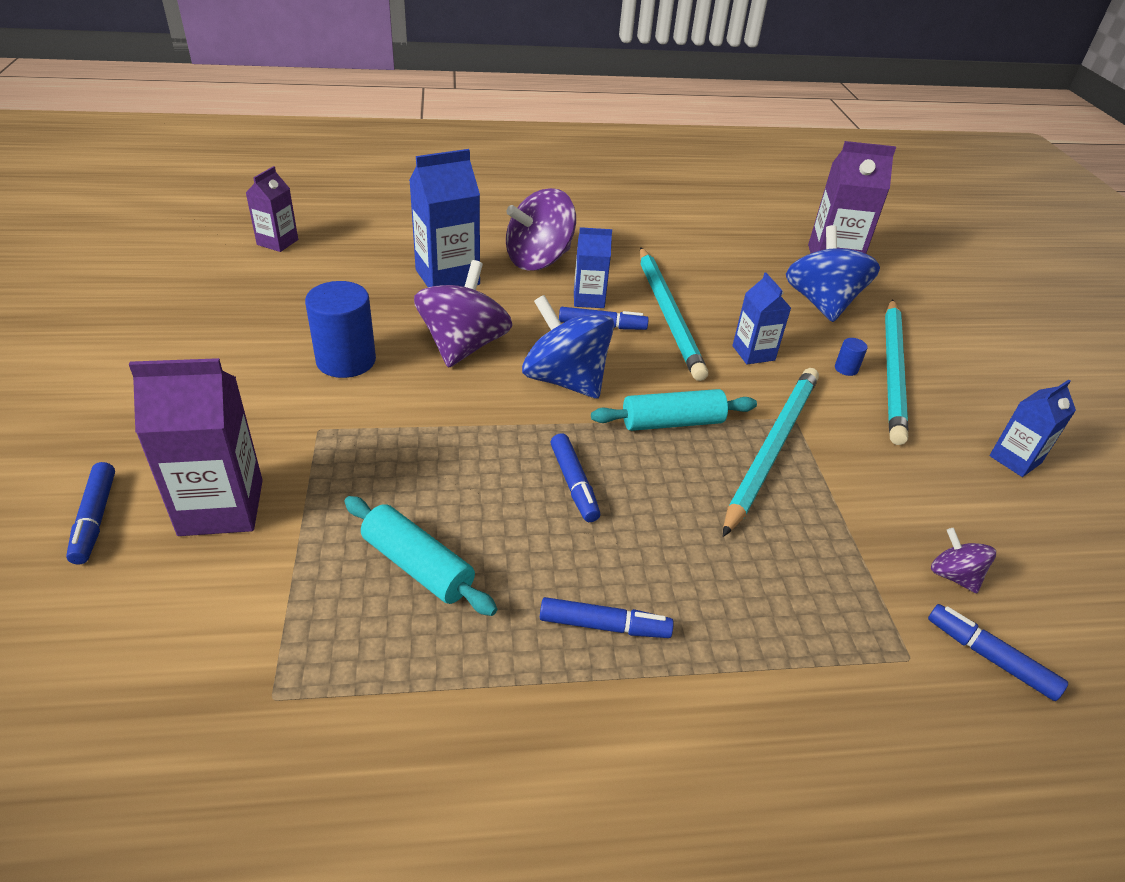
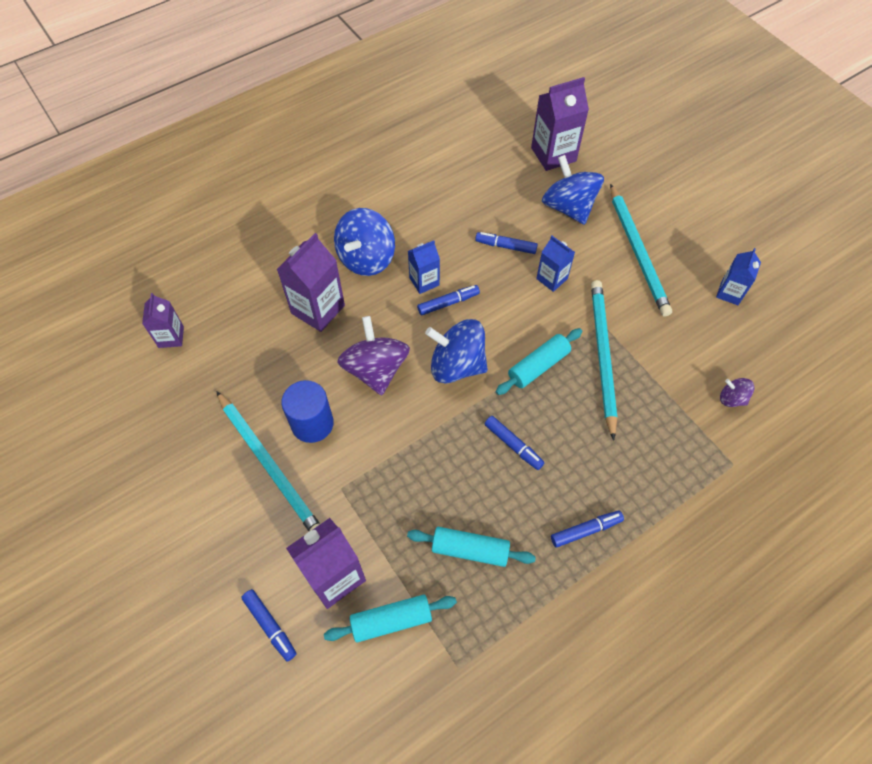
camera: 25 degrees left, 20 degrees up
blue carton [409,149,480,287] -> purple carton [277,233,345,332]
purple spinning top [506,188,576,271] -> blue spinning top [334,208,395,276]
turquoise pencil [640,247,708,381] -> turquoise pencil moved to [216,391,320,531]
blue cylinder [835,338,868,376] -> none
blue marker [928,604,1068,701] -> blue marker moved to [475,232,538,254]
none -> turquoise rolling pin [324,594,457,642]

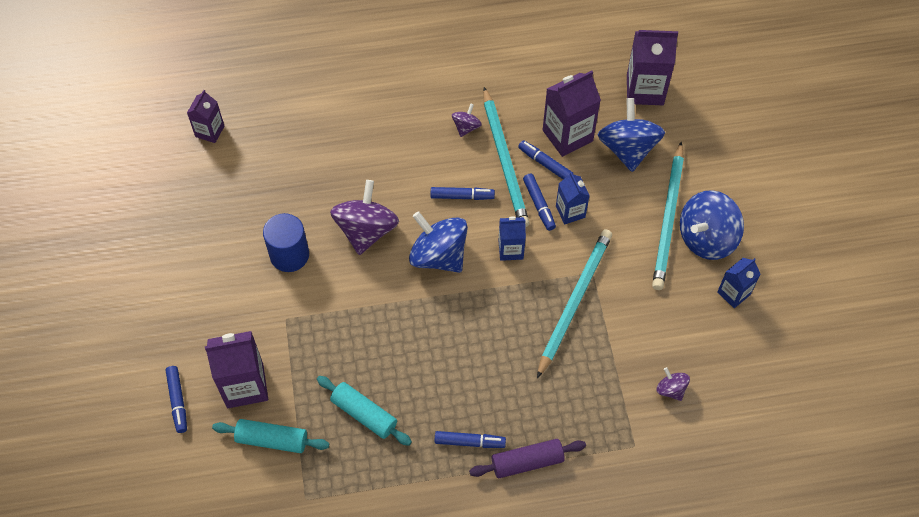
camera: 25 degrees right, 0 degrees up
turquoise pencil [216,391,320,531] -> turquoise pencil moved to [483,87,530,227]
purple carton [277,233,345,332] -> purple carton moved to [543,71,601,157]
blue spinning top [334,208,395,276] -> blue spinning top moved to [680,190,744,260]
blue carton [408,240,440,294] -> blue carton moved to [498,216,526,261]
blue marker [485,416,545,470] -> blue marker moved to [523,174,556,231]
turquoise rolling pin [496,328,582,395] -> none
none -> purple spinning top [452,104,482,137]
none -> purple rolling pin [469,439,586,478]

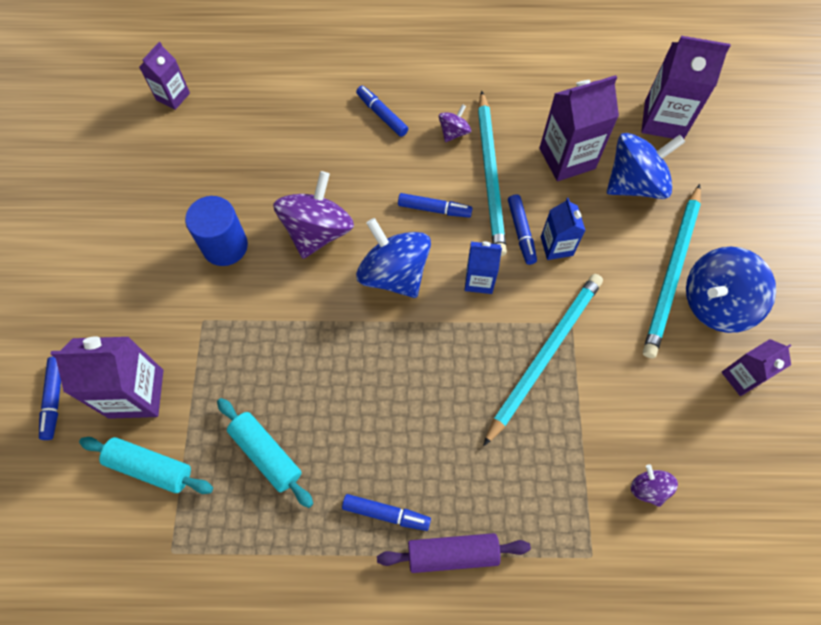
camera: 10 degrees right, 5 degrees up
blue marker [518,140,574,179] -> blue marker moved to [356,86,408,137]
blue spinning top [598,98,665,172] -> blue spinning top turned 60 degrees clockwise [607,133,685,199]
blue carton [717,258,761,308] -> purple carton [721,339,791,396]

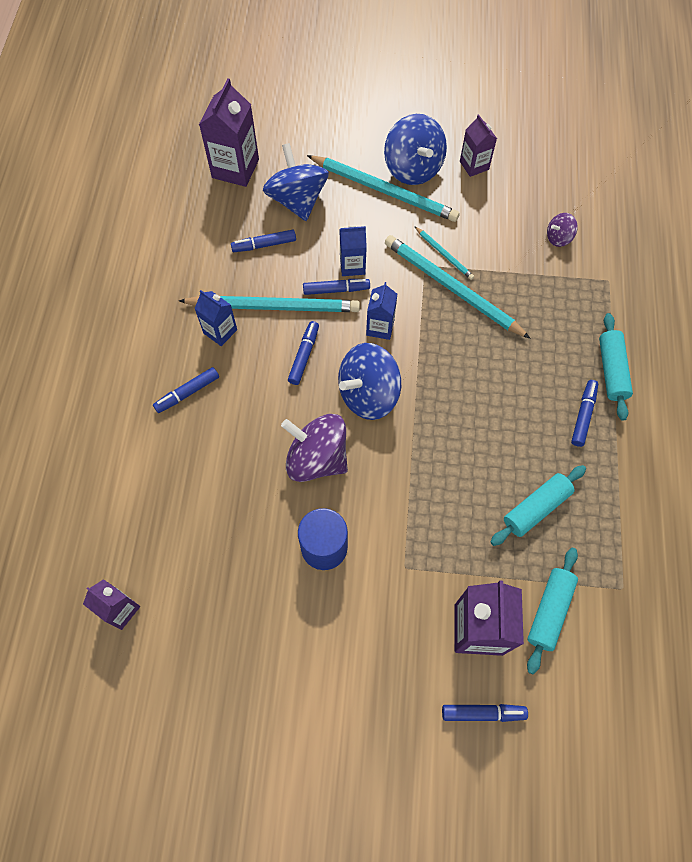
camera: 85 degrees left, 0 degrees up
purple rolling pin [377,533,531,573] -> turquoise rolling pin [599,313,633,421]
purple spinning top [439,104,471,142] -> blue carton [194,290,237,346]
purple carton [540,75,619,181] -> blue marker [231,230,296,252]
none -> turquoise pencil [414,226,474,280]

